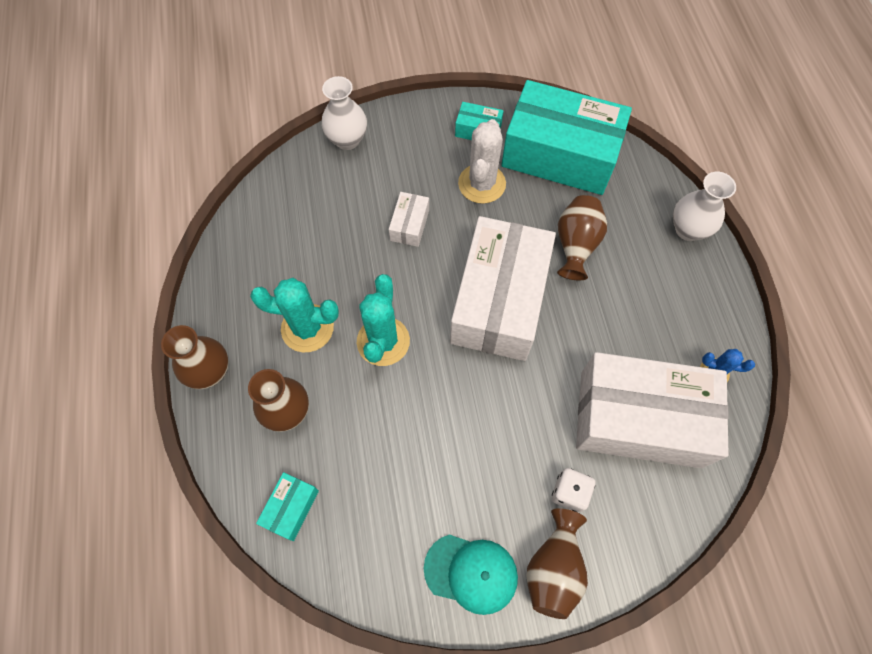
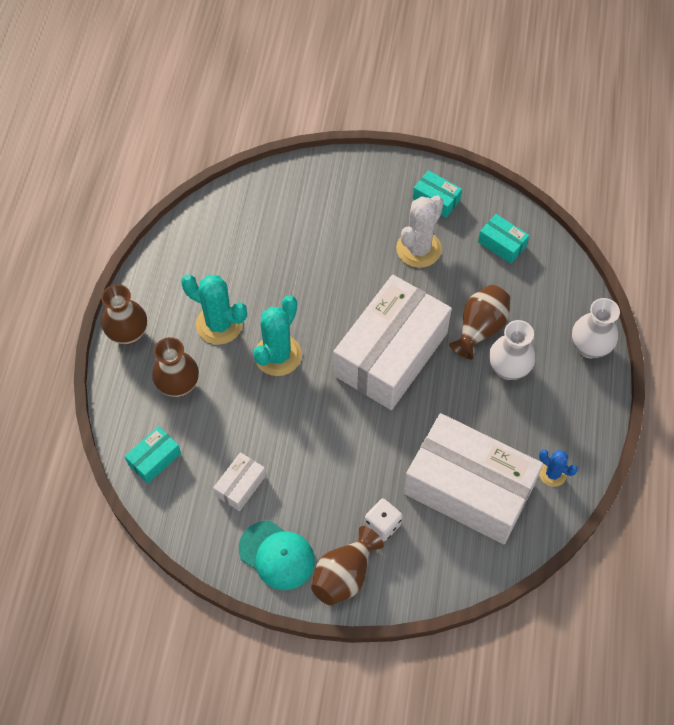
camera: 20 degrees right, 5 degrees down
white vase [322,76,367,150] -> white vase moved to [489,320,536,380]
white box [389,192,429,247] -> white box moved to [213,452,266,511]
turquoise box [501,80,632,195] -> turquoise box [478,214,529,264], size x0.41

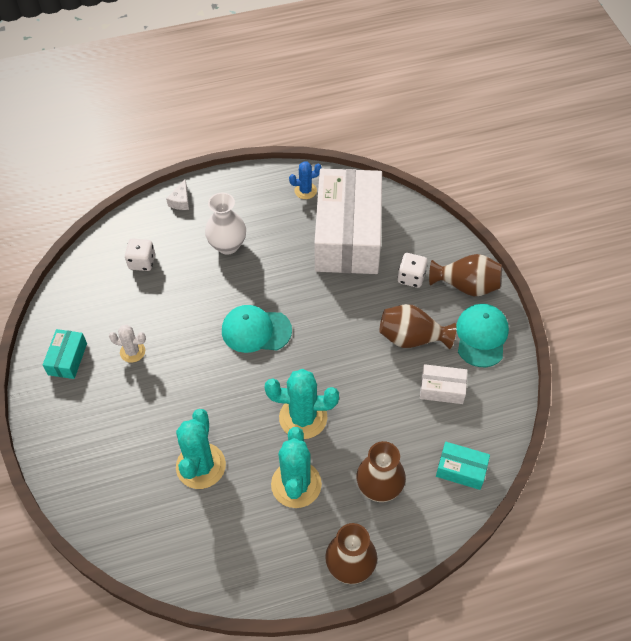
camera: 115 degrees left, 5 degrees down
white box [333,275,452,410] -> turquoise cap [222,305,292,353]
white cactus [396,195,444,268] -> white cactus [109,325,146,363], size x0.55
brown vase [449,285,510,360] -> brown vase moved to [379,304,456,349]
turquoise box [478,214,529,264] -> none
blue cactus [539,449,578,487] -> blue cactus turned 60 degrees clockwise [289,161,322,199]
white vase [572,298,620,358] -> white cheese [166,179,189,210]
none -> white dice [125,238,155,271]
none -> turquoise cactus [176,409,226,489]

